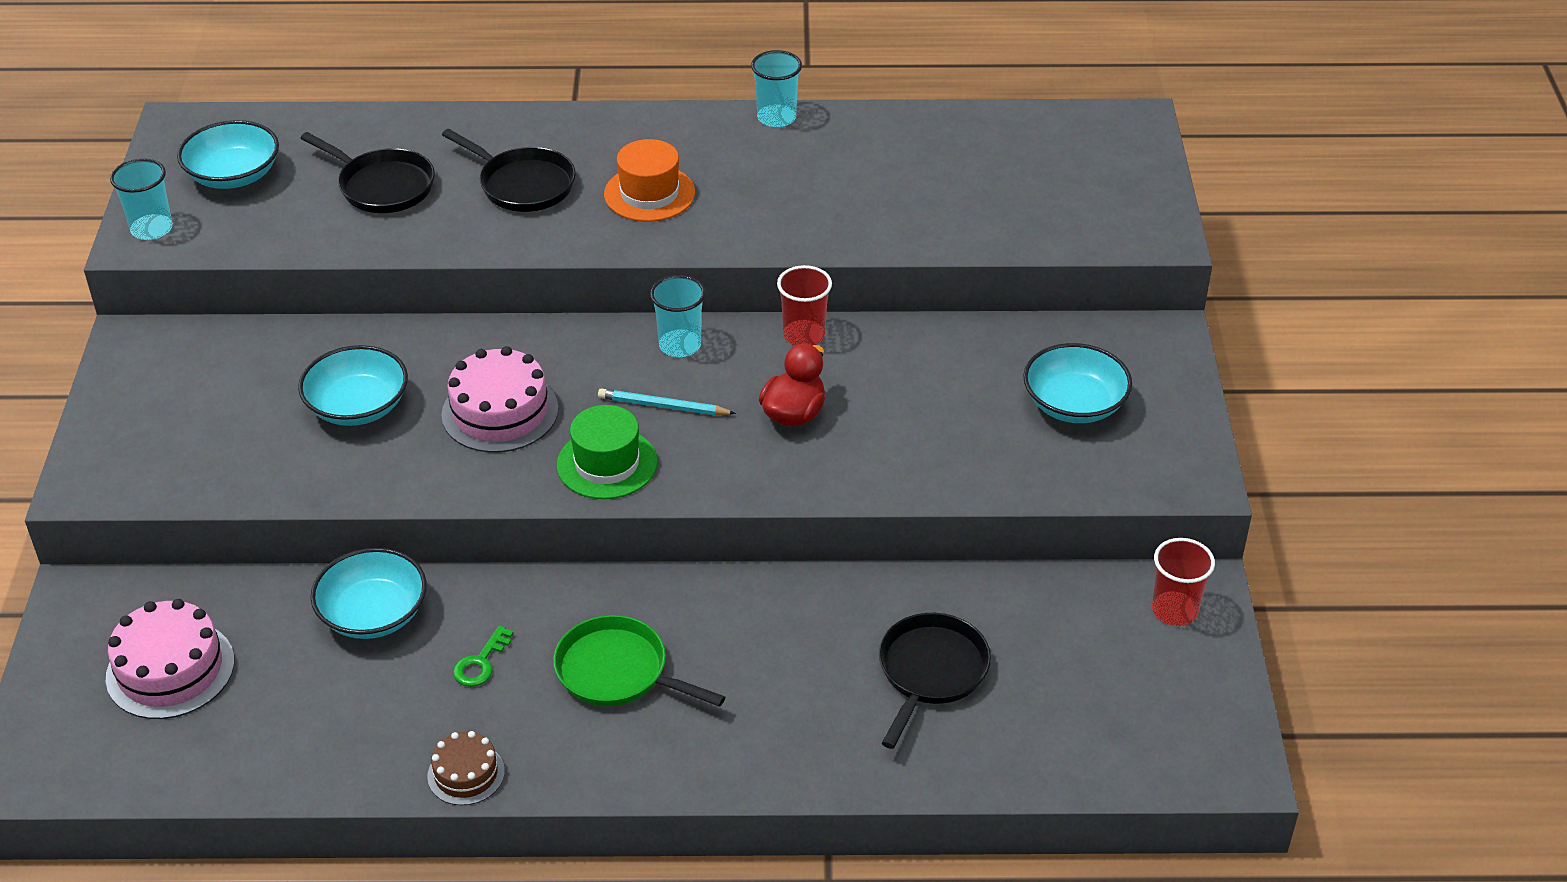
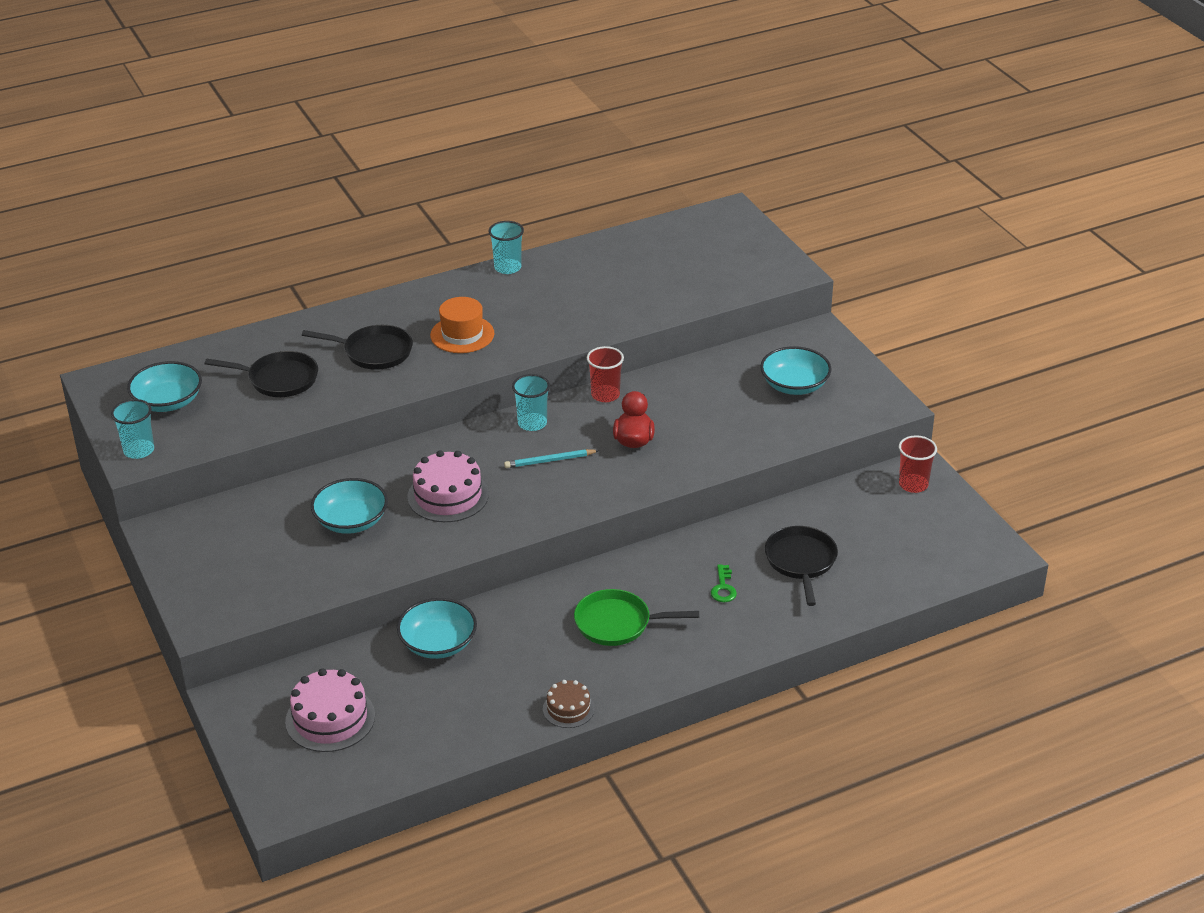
camera: 25 degrees left, 5 degrees down
green key [453,625,514,687] -> green key moved to [711,564,737,602]
green hat [556,405,658,499] -> none

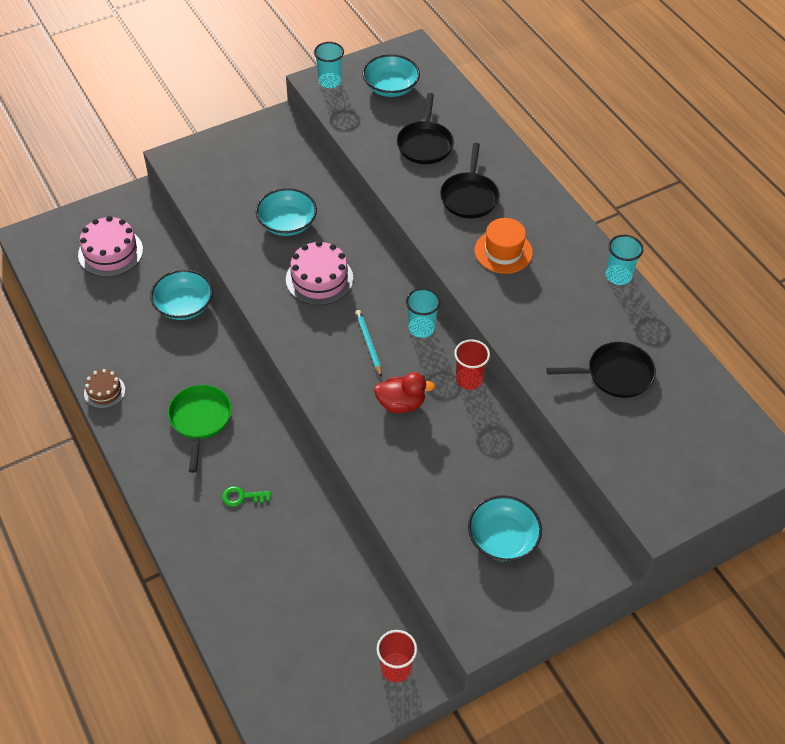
camera: 85 degrees right, 15 degrees up
black pan [765,526,838,606] -> black pan moved to [546,342,656,398]

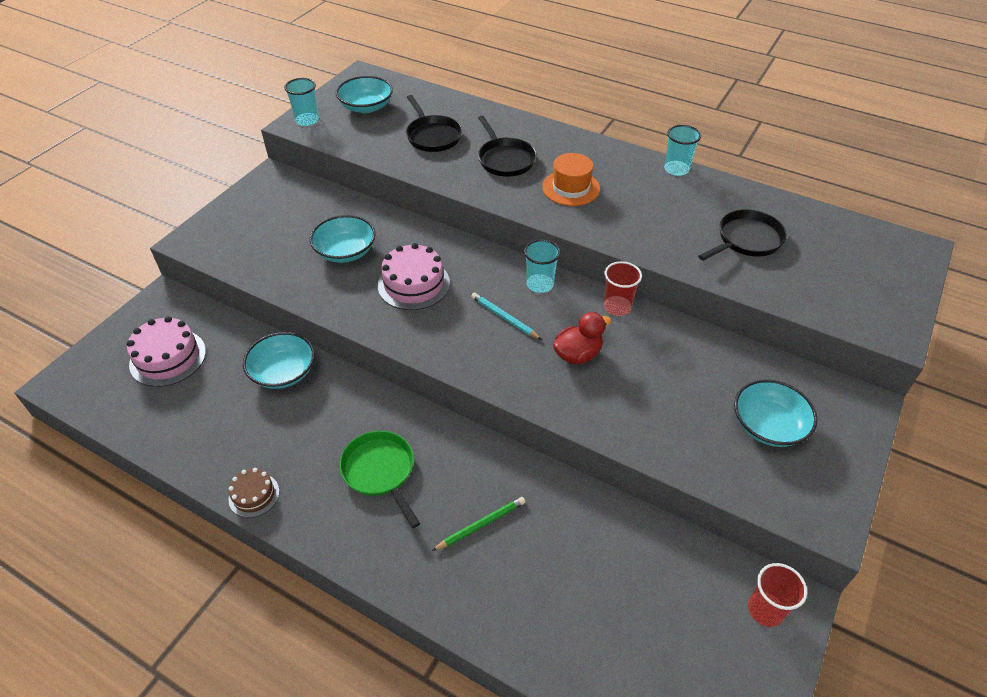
camera: 30 degrees left, 5 degrees down
green key [222,486,271,507] -> green pencil [432,497,525,551]

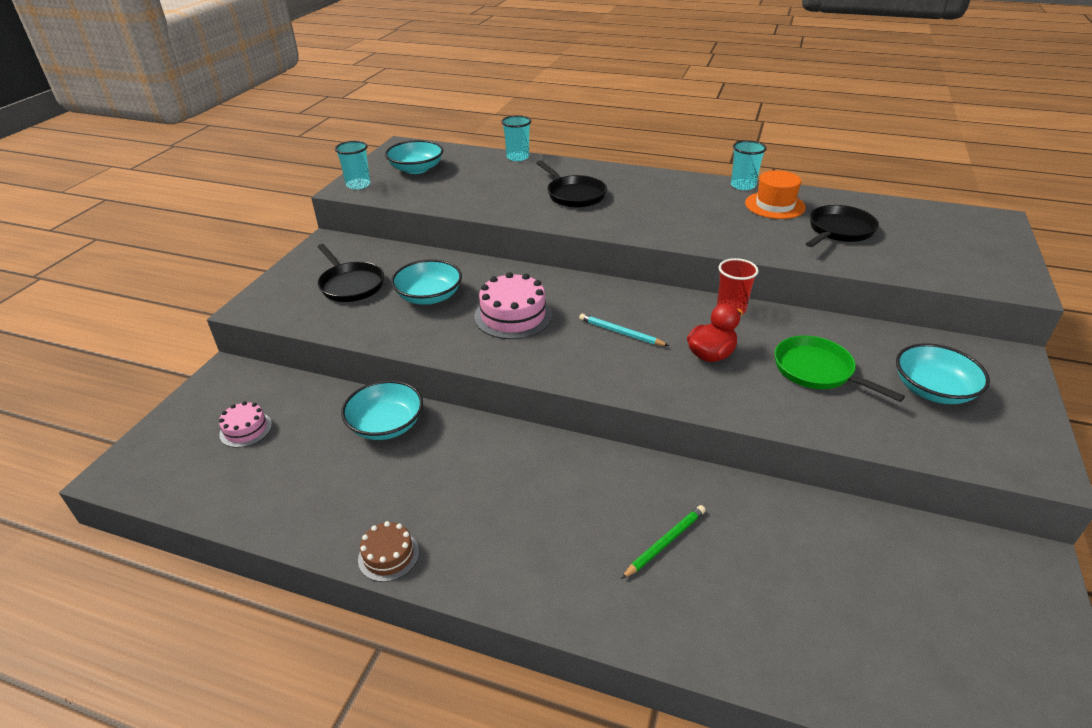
camera: 10 degrees left, 10 degrees down
pink cake [127,316,206,387] -> pink cake [219,401,272,448], size x0.58
green pan [339,431,420,528] -> green pan moved to [774,336,905,402]
black pan [406,95,462,152] -> black pan moved to [317,244,384,302]
turquoise cup [524,239,560,293] -> turquoise cup moved to [501,115,531,161]
orange hat [542,153,600,206] -> orange hat moved to [745,170,806,219]
red cup [748,563,807,627] -> none

